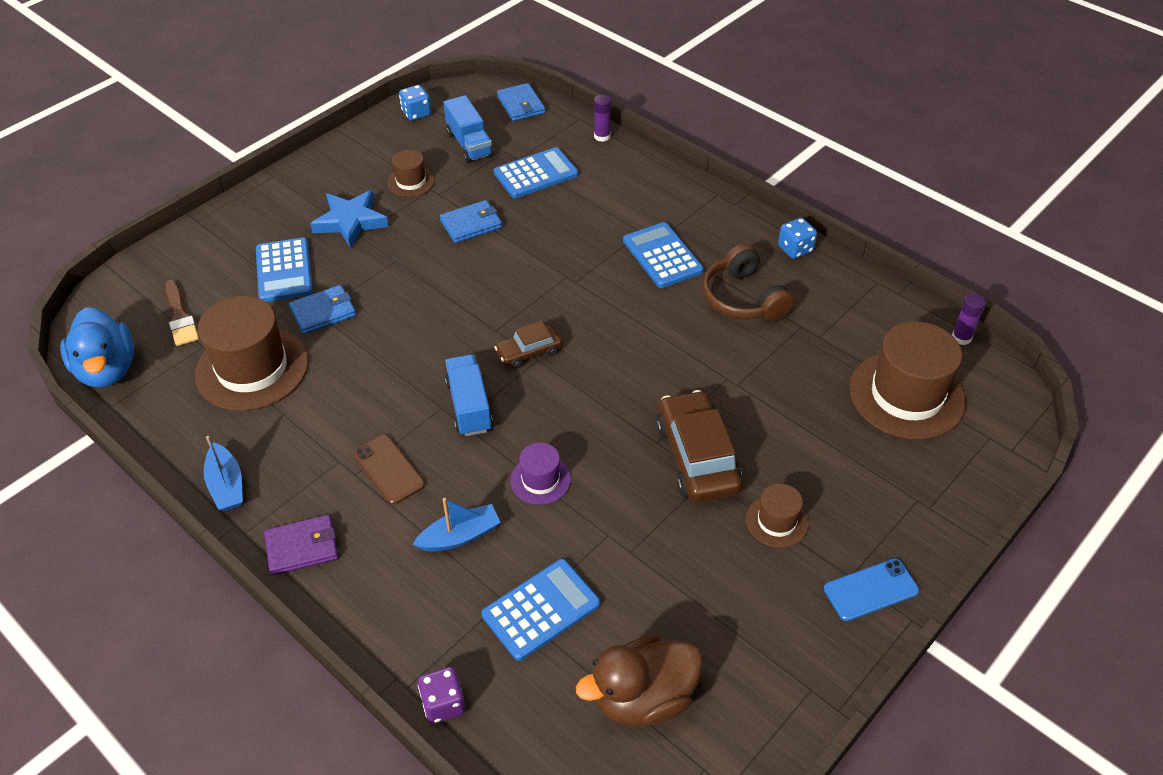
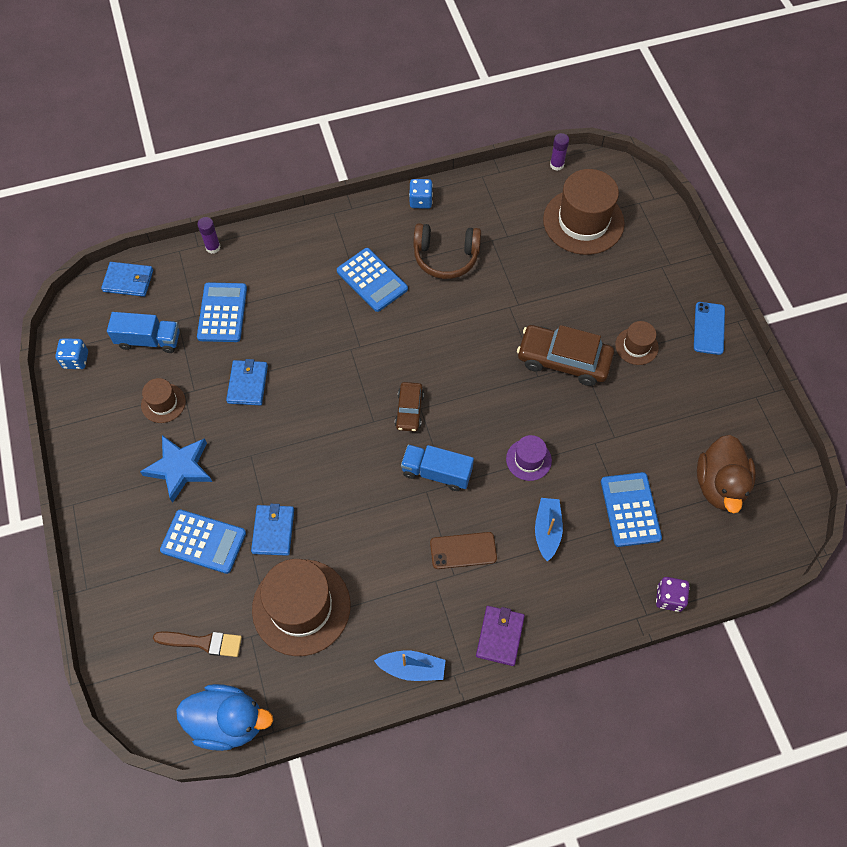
camera: 60 degrees left, 15 degrees up
blue calculator [623,222,704,288] -> blue calculator turned 135 degrees counterclockwise [337,248,408,312]

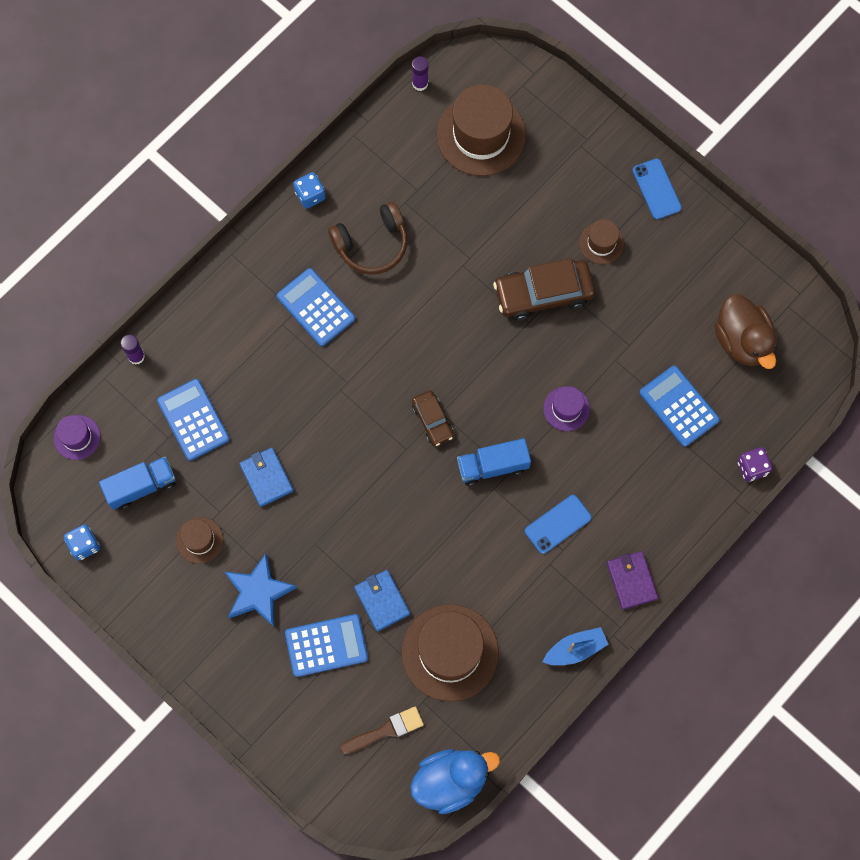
camera: 30 degrees left, 10 degrees up
blue wallet [101,262,153,297] -> purple hat [54,415,100,460]
blue calculator [337,248,408,312] -> blue calculator turned 150 degrees counterclockwise [277,268,355,346]
brown phone [430,532,497,569] -> blue phone [525,495,592,554]
blue boat [535,498,563,562] -> none

